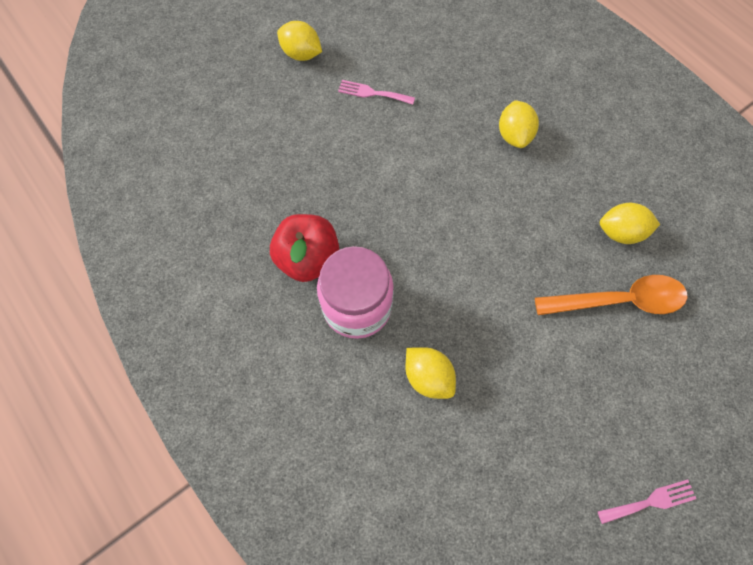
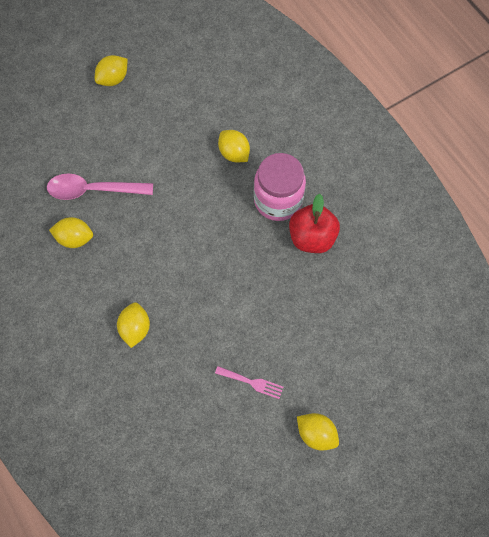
camera: 175 degrees left, 0 degrees up
orange spoon [535,275,687,315] -> pink spoon [47,174,153,200]
pink fork [598,479,696,524] -> yellow lemon [95,55,127,86]

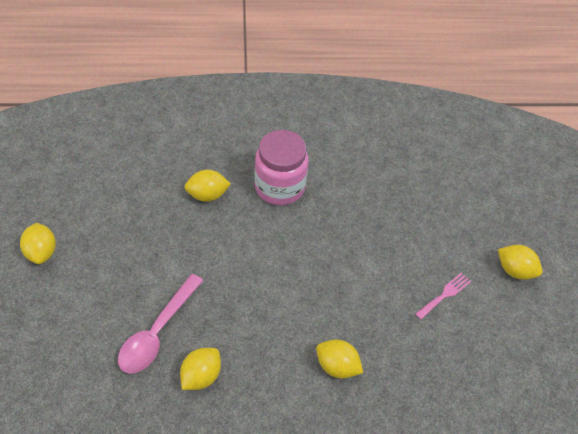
camera: 65 degrees left, 15 degrees down
red apple [289,194,340,253] -> none
yellow lemon [297,413,339,451] -> yellow lemon turned 60 degrees clockwise [498,245,542,280]

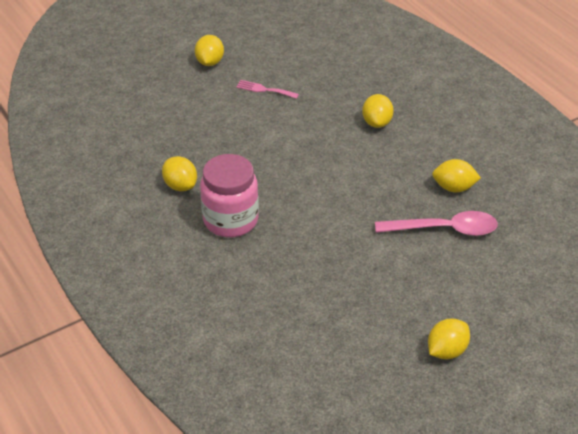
camera: 115 degrees left, 10 degrees down
yellow lemon [184,170,231,202] -> yellow lemon moved to [162,156,197,191]

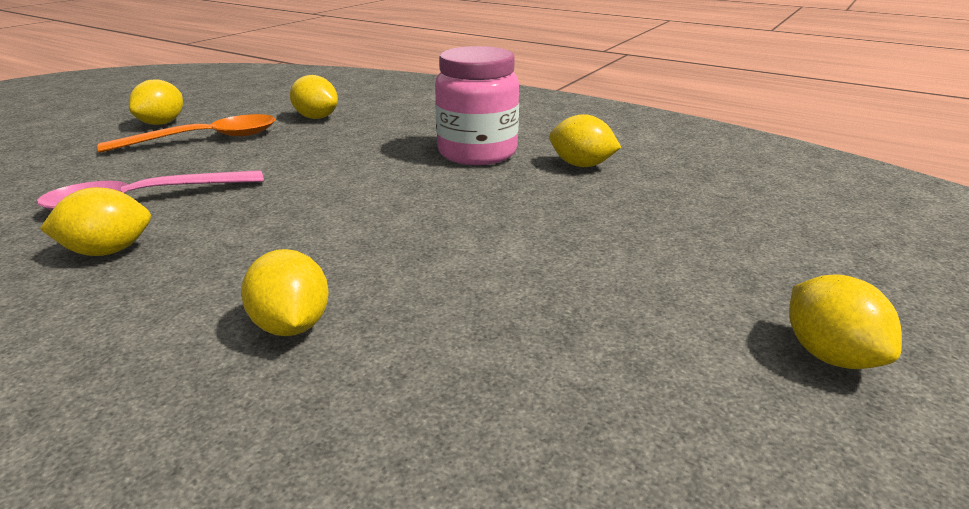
camera: 155 degrees right, 15 degrees down
pink fork [236,80,299,99] -> none
none -> orange spoon [97,114,275,153]
none -> yellow lemon [290,75,338,119]

